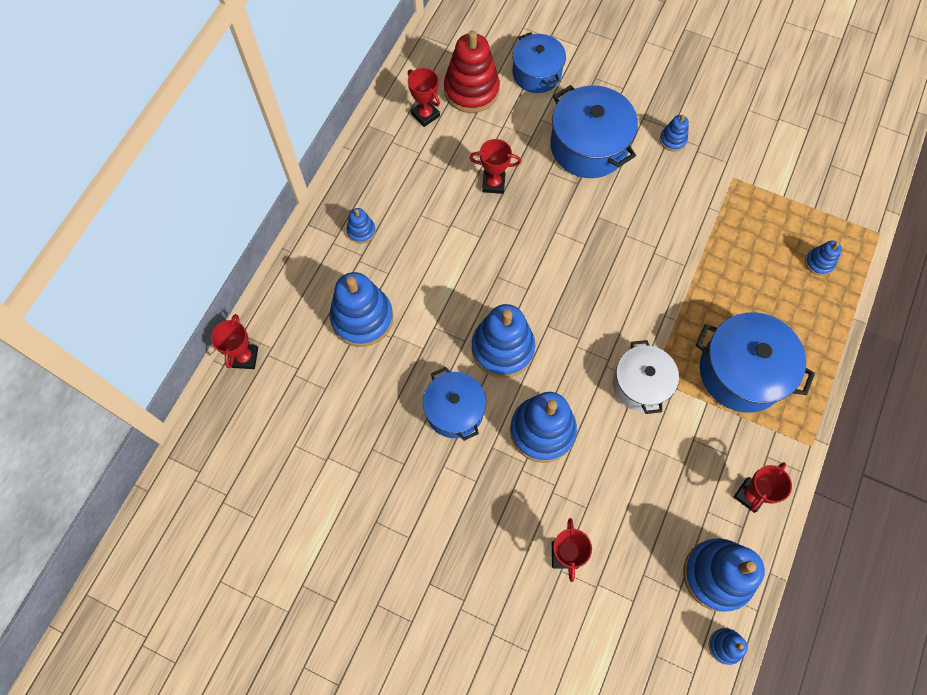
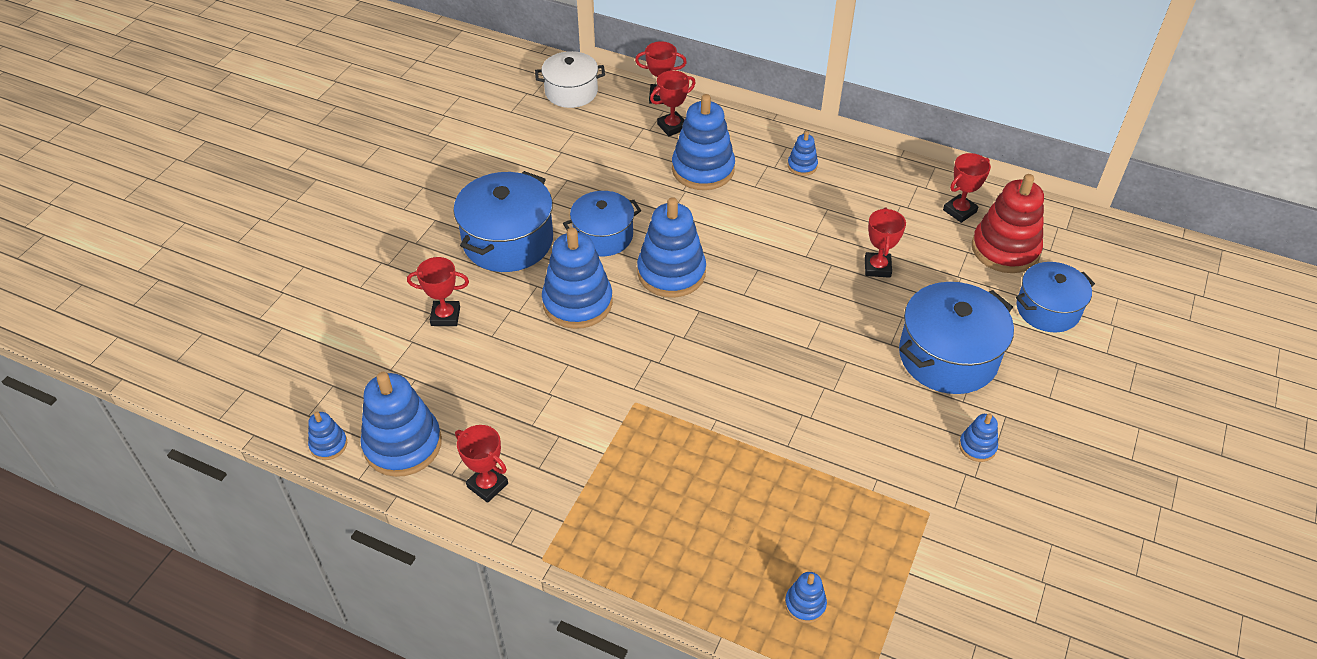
camera: 90 degrees right, 20 degrees down
white pot [613,340,679,414] -> white pot moved to [535,51,605,108]
blue pot [696,312,815,413] -> blue pot moved to [453,171,553,272]
none -> red trophy [650,70,696,136]

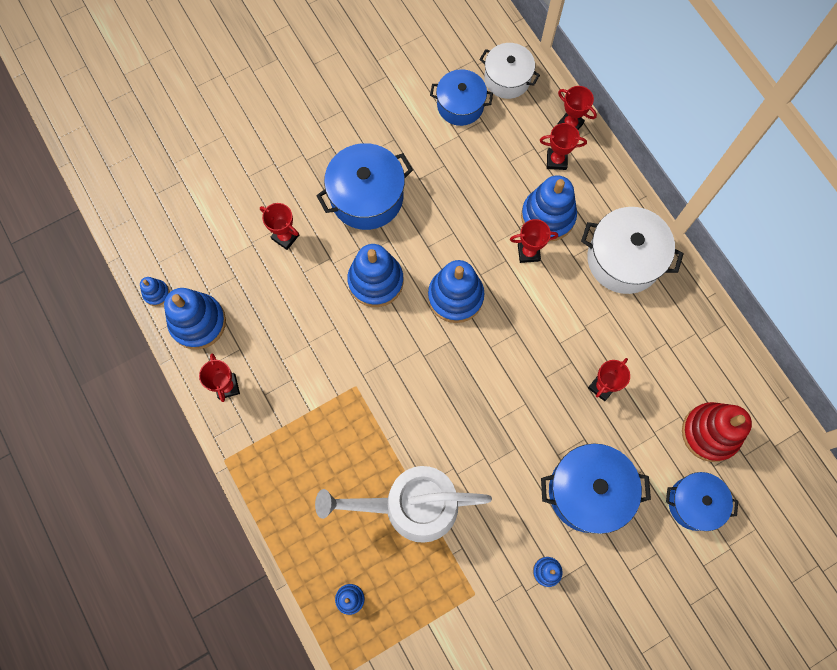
camera: 35 degrees right, 25 degrees up
blue pot [563,191,641,256] -> blue pot moved to [430,69,493,126]
blue stacking toy [788,131,818,176] -> white pot [581,207,684,294]
red trophy [943,153,991,223] -> red trophy moved to [510,219,558,263]
none -> white watering can [315,466,492,543]

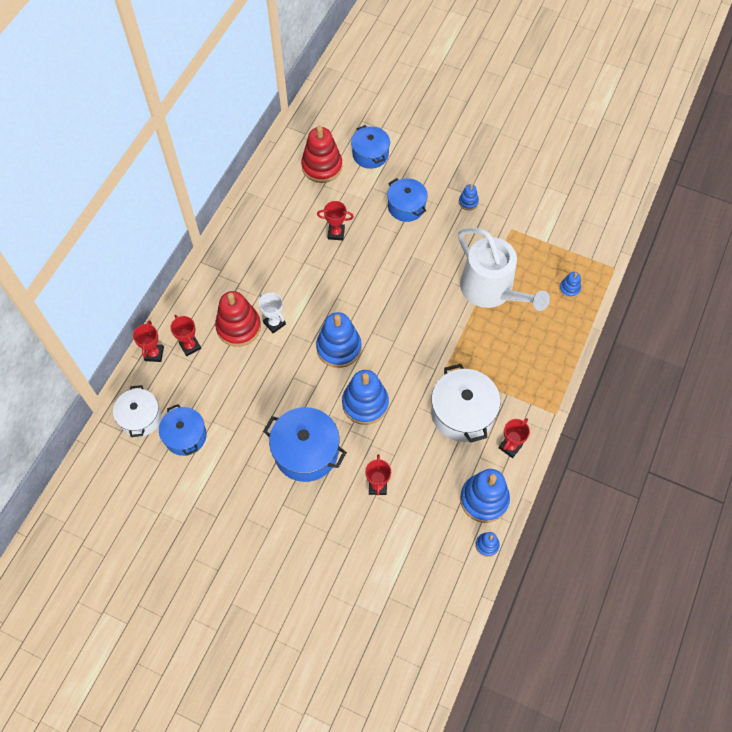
camera: 125 degrees left, 10 degrees down
red trophy [510,219,558,263] -> white trophy [259,293,286,333]
blue stacking toy [521,175,577,242] -> red stacking toy [215,291,261,347]
blue pot [541,444,651,534] -> blue pot [387,178,428,222], size x0.66
white pot [581,207,684,294] -> white pot moved to [431,364,500,443]

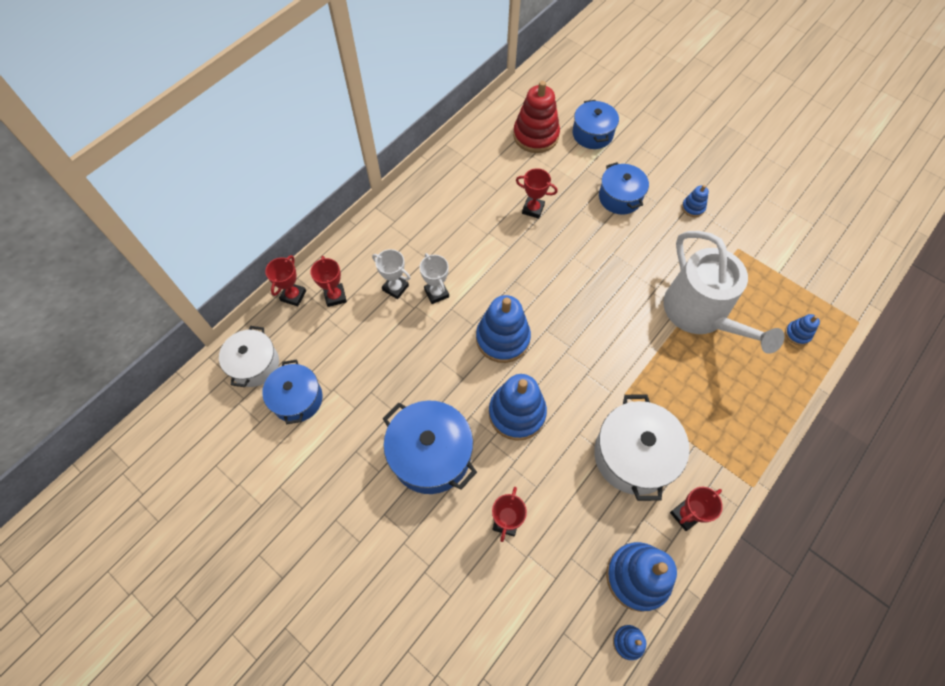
camera: 15 degrees right, 0 degrees up
red stacking toy [215,291,261,347] -> white trophy [372,249,410,299]

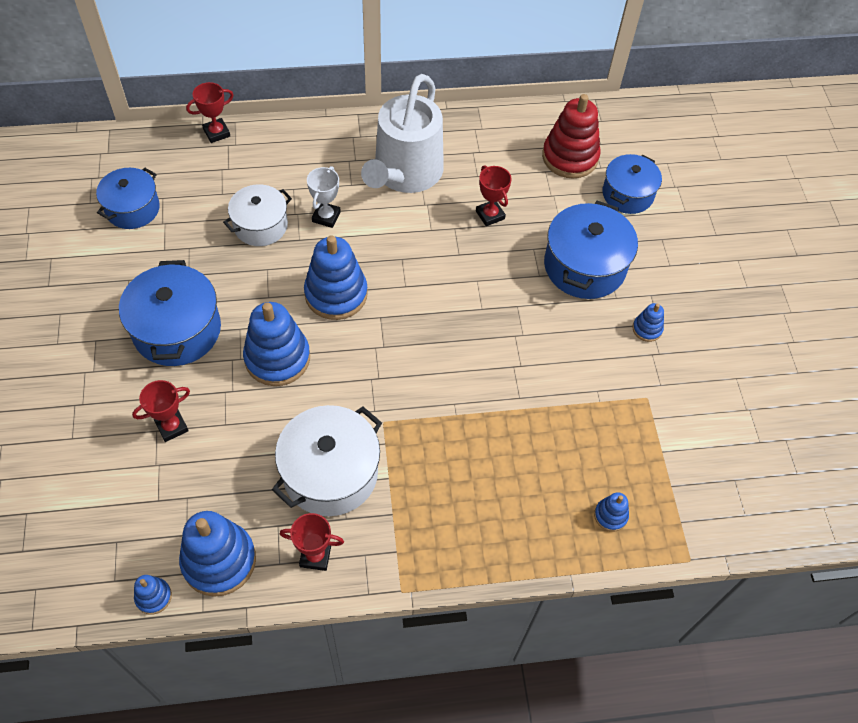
camera: 40 degrees right, 5 degrees down
white pot [219,326,279,387] -> white pot moved to [223,184,292,246]
red trophy [310,256,347,307] -> none
white trophy [372,249,410,299] -> none
blue pot [599,162,649,215] -> blue pot [544,201,638,299], size x1.51
white watering can [663,231,785,354] -> white watering can moved to [361,74,444,193]

